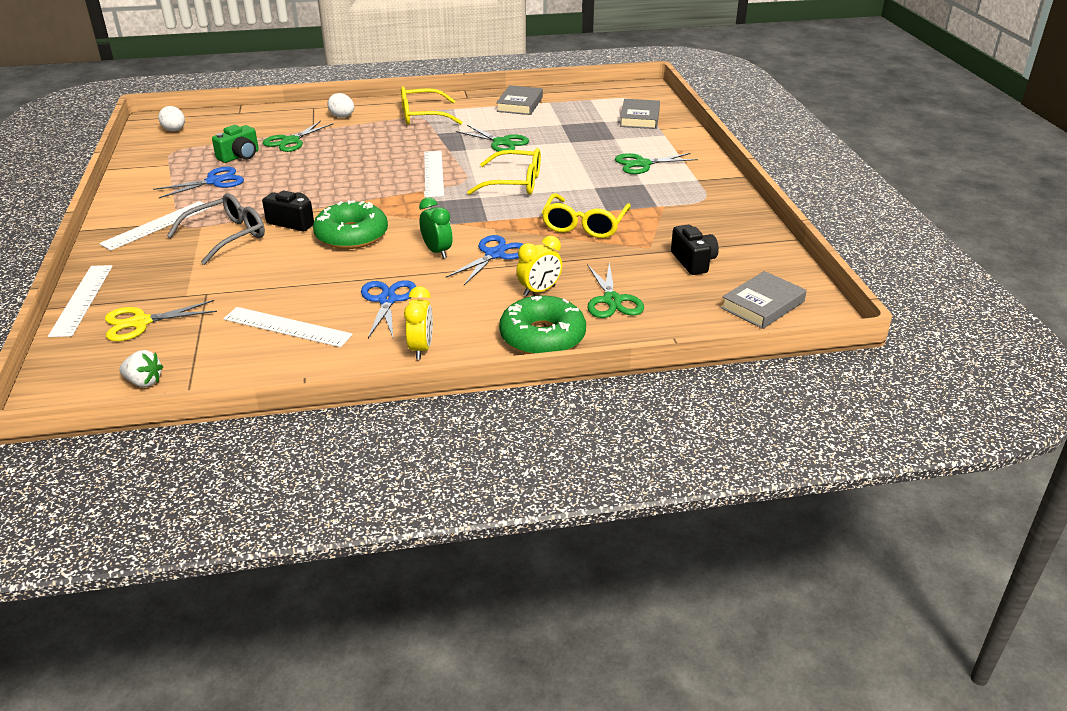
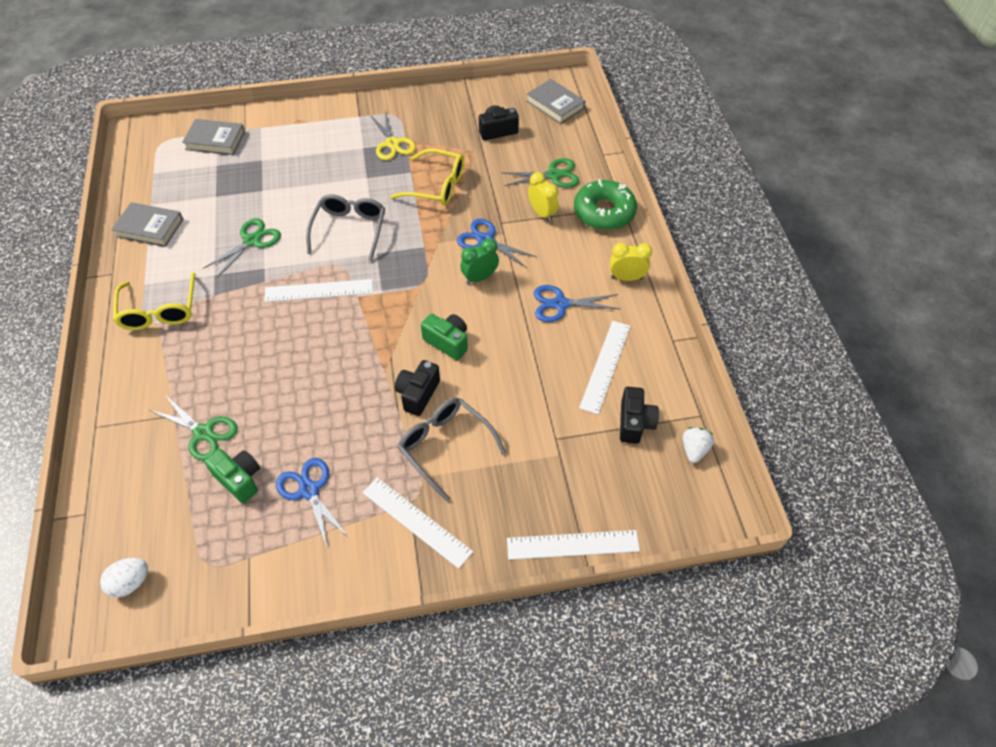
camera: 90 degrees left, 20 degrees up
yellow scissors [105,300,217,341] -> yellow scissors moved to [370,110,416,160]
green donut [313,200,388,249] -> green camera [421,314,468,360]
white egg [327,93,354,118] -> none
yellow glasses [467,148,541,195] -> grey glasses [306,194,385,261]
green scissors [615,153,698,174] -> none
none -> black camera [620,387,659,444]

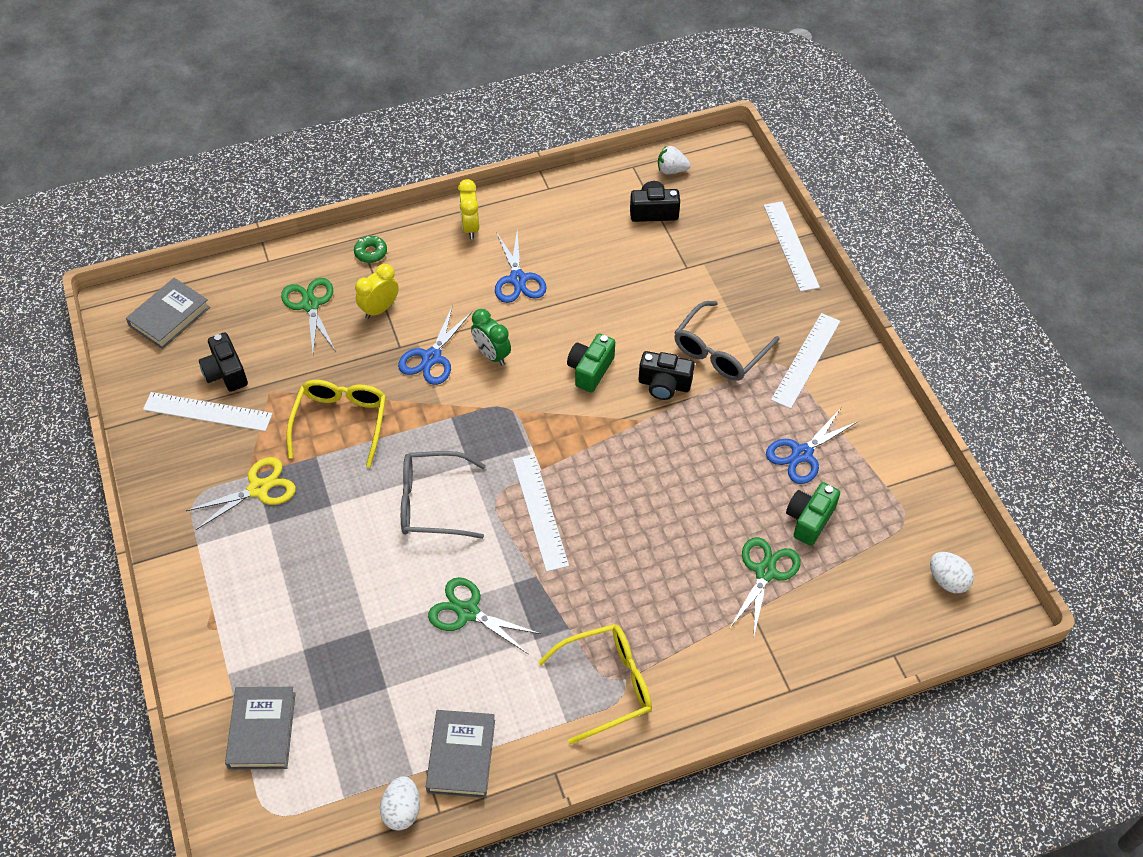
camera: 100 degrees left, 0 degrees up
green donut [574,179,637,230] -> green donut [354,236,387,263], size x0.45
white ruler [579,321,631,415] -> white ruler moved to [143,392,273,431]
none -> white egg [380,776,420,830]

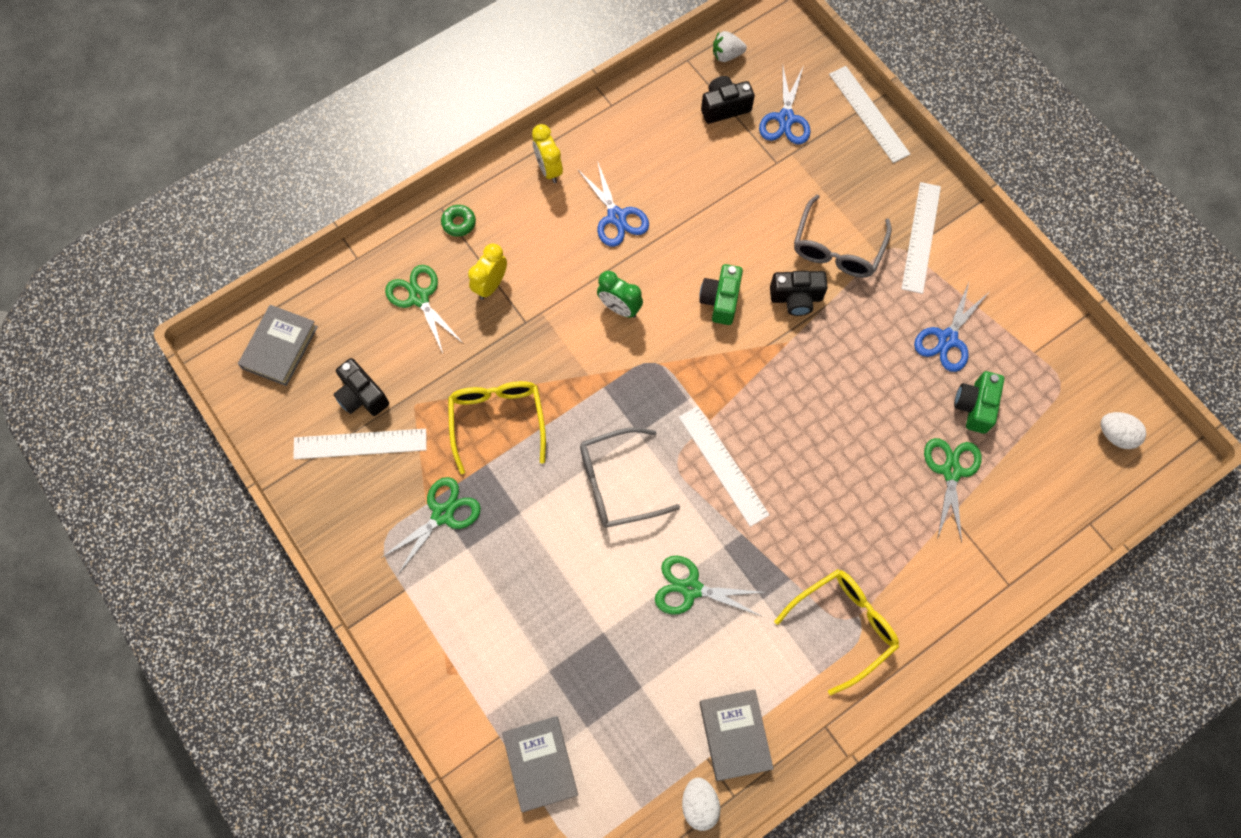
camera: 15 degrees left, 15 degrees up
yellow scissors [186,457,296,530] -> green scissors [381,477,481,575]
blue scissors [398,305,472,385] -> blue scissors moved to [759,64,811,145]

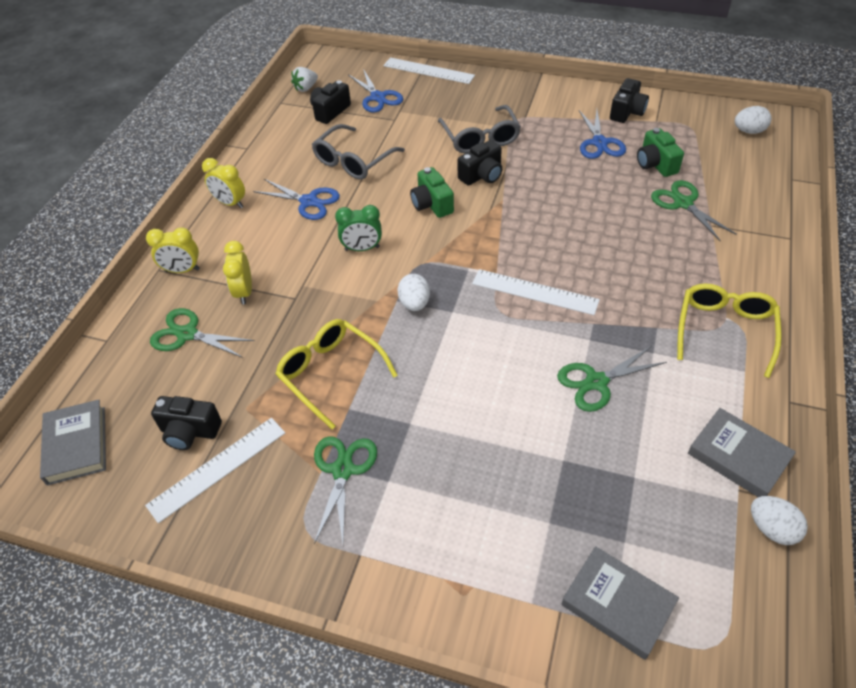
camera: 35 degrees left, 20 degrees down
green donut [441,205,476,237] -> yellow clock [146,227,200,273]
grey glasses [580,427,680,528] -> grey glasses moved to [312,124,405,180]
white ruler [901,182,941,294] -> none
none -> white egg [397,274,430,311]
none -> black camera [610,78,649,123]

